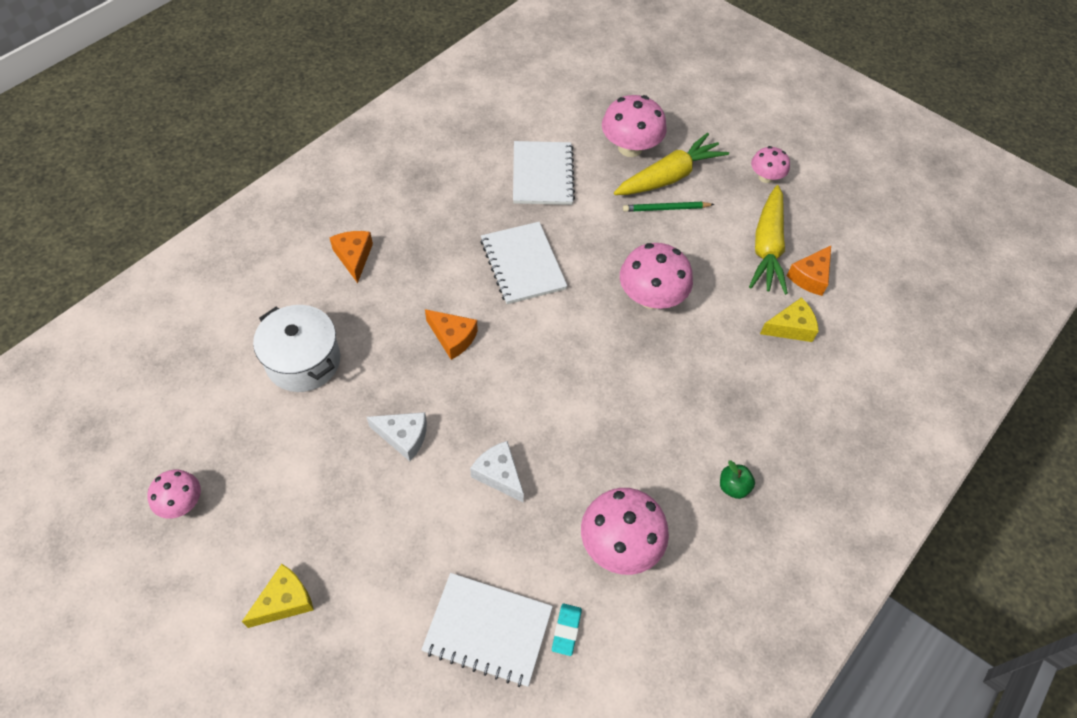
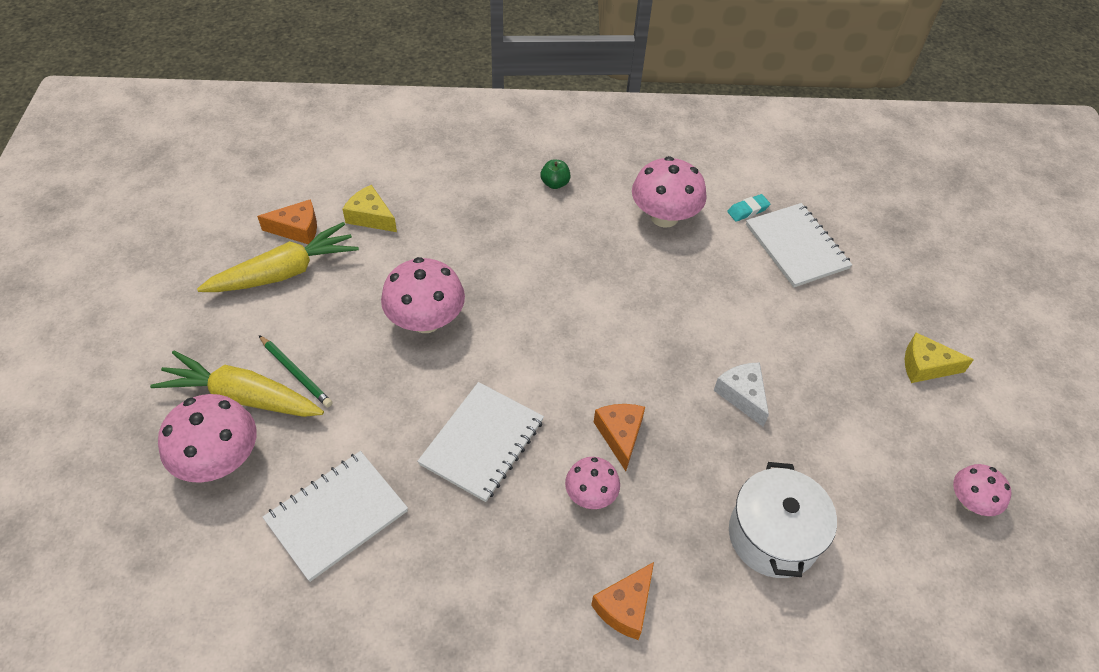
camera: 130 degrees left, 5 degrees down
white cheese [470,441,524,502] -> none
pink mushroom [751,146,790,183] -> pink mushroom moved to [565,457,620,509]

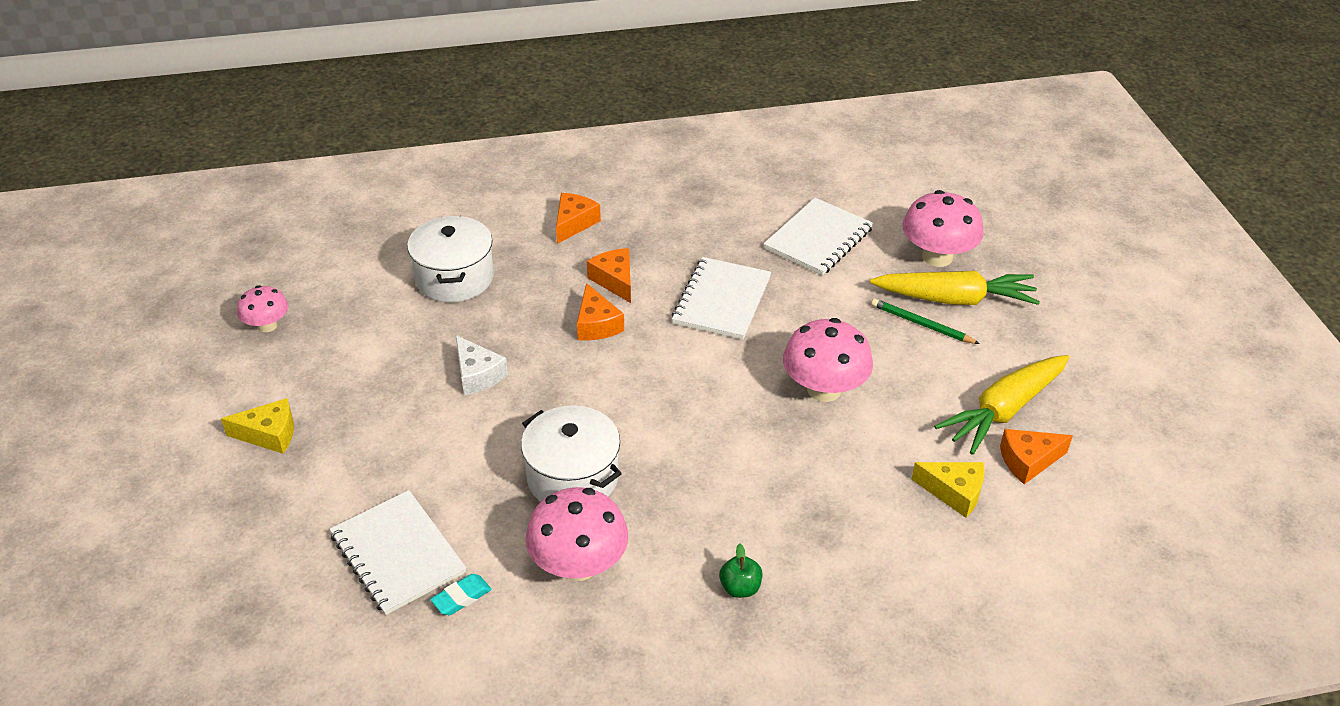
camera: 170 degrees right, 10 degrees down
pink mushroom [565,457,620,509] -> orange cheese [587,248,631,303]
none -> white pot [521,406,622,502]

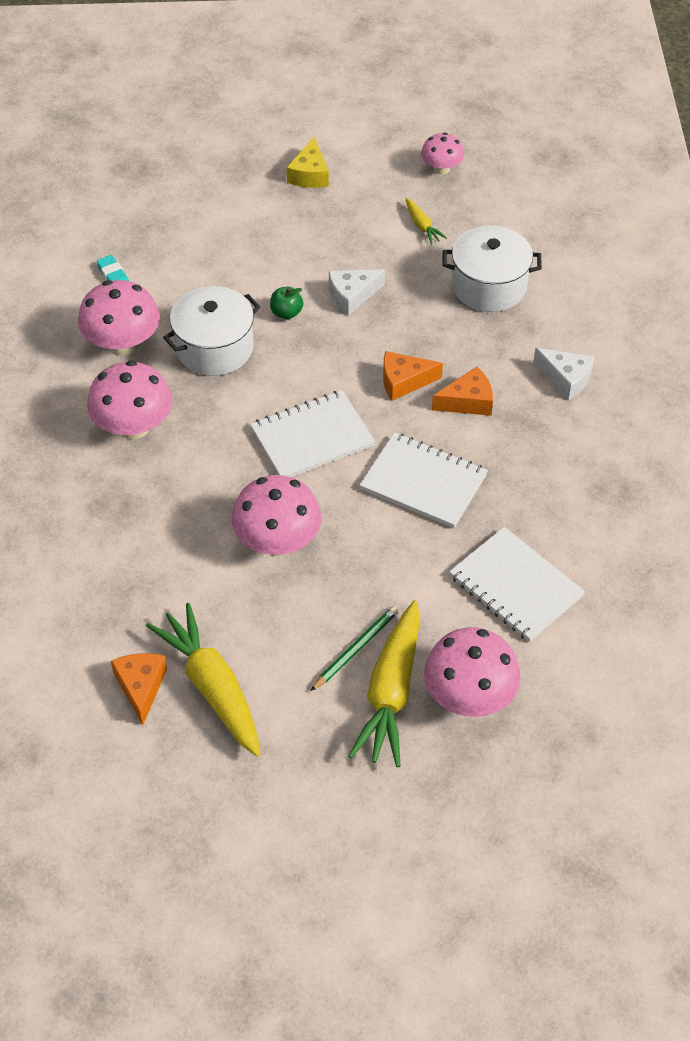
camera: 100 degrees right, 10 degrees up
white notebook [329,490,466,615] -> white notebook moved to [250,390,375,477]
orange cheese [556,193,601,244] -> white cheese [533,348,594,400]
green apple [719,543,762,598] -> green apple moved to [270,287,303,319]
yellow cheese [911,462,985,518] -> none
none -> pink mushroom [87,361,173,440]
none -> yellow carrot [406,198,447,245]

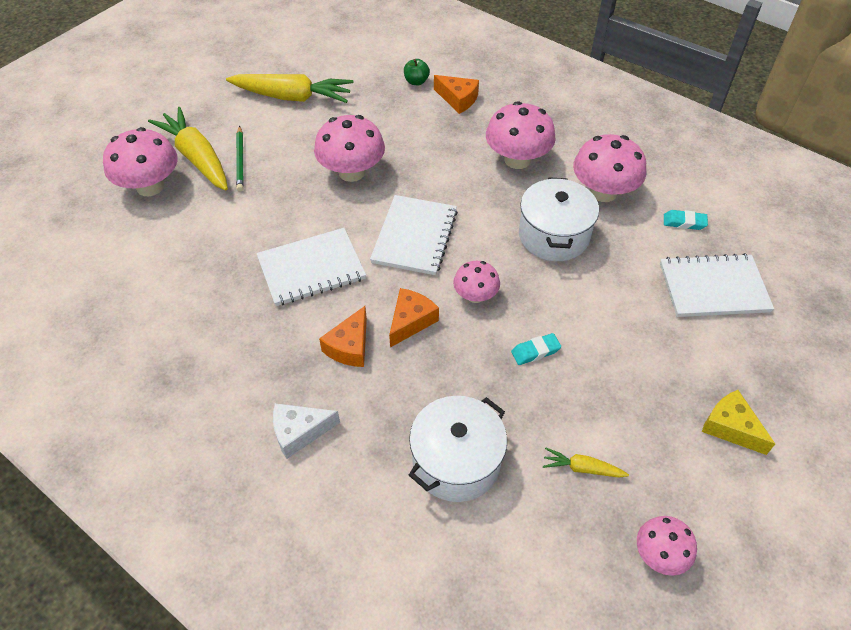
camera: 130 degrees right, 0 degrees up
orange cheese [111,653,167,725] -> orange cheese moved to [434,75,479,114]
green apple [270,287,303,319] -> green apple moved to [404,59,430,85]
white cheese [329,269,385,316] -> turquoise eraser [511,333,561,365]
white notebook [449,527,585,642] -> white notebook moved to [660,253,774,317]
none -> pink mushroom [453,261,500,303]

